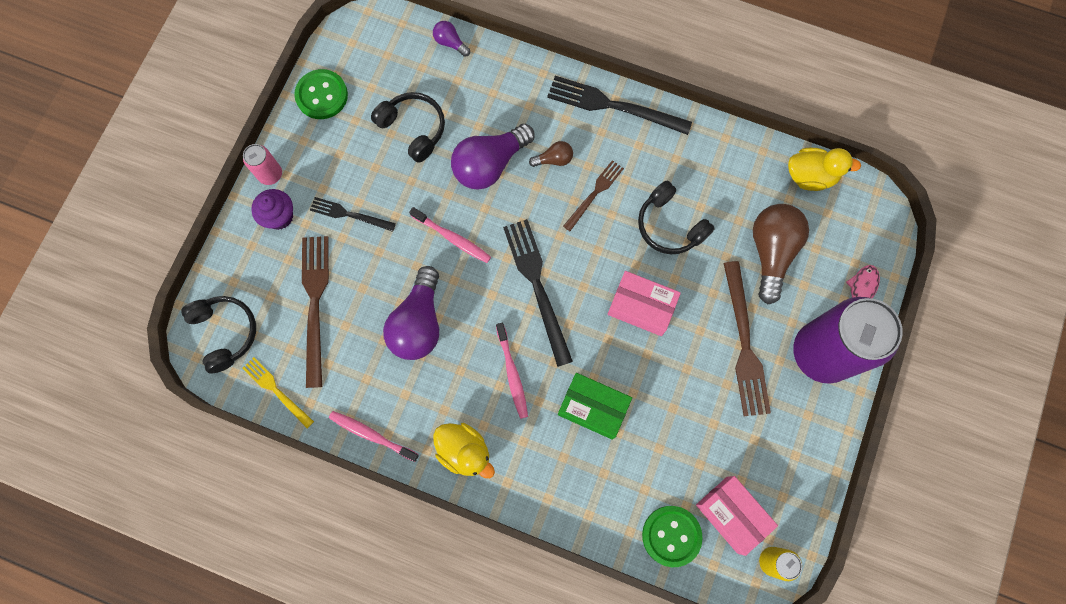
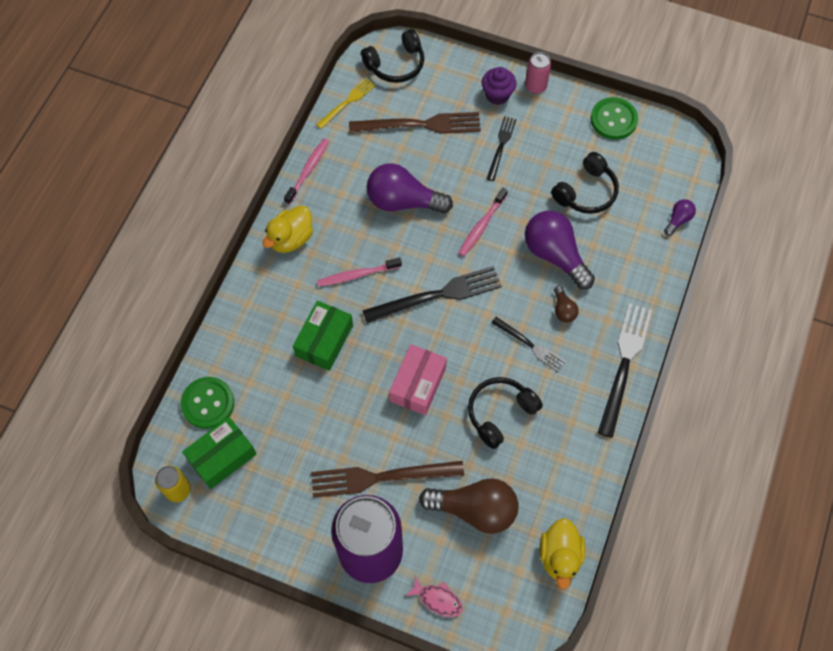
camera: 90 degrees right, 10 degrees down
brown fork [563,160,624,231] -> black fork [491,317,566,372]
pink box [696,476,778,556] -> green box [182,417,256,489]

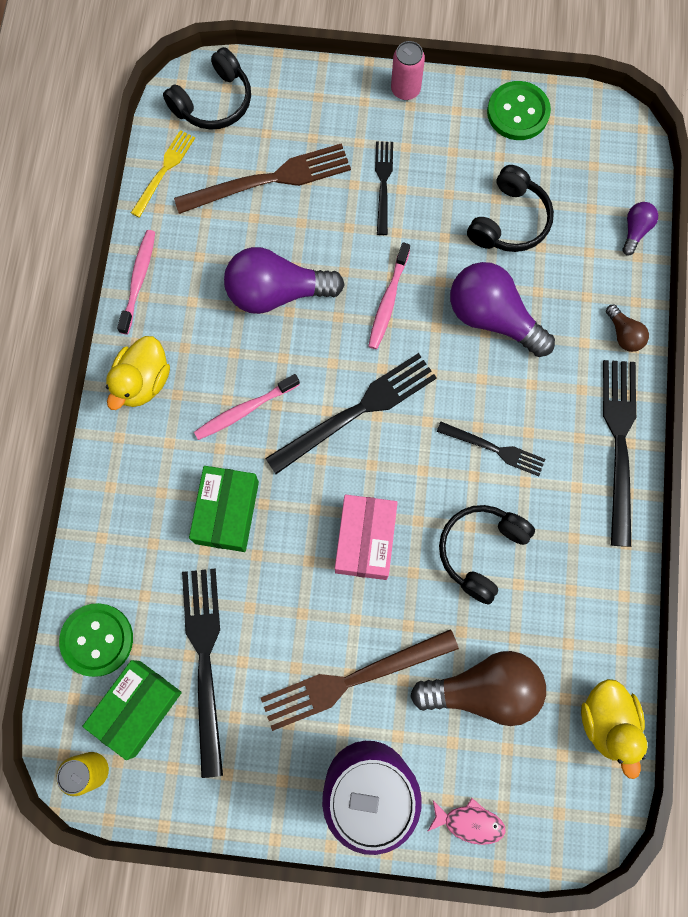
camera: 15 degrees left, 10 degrees up
purple cupcake [482,67,517,105] -> none
brown light bulb [554,286,579,323] -> brown light bulb moved to [606,304,649,352]
none -> black fork [182,569,223,778]

